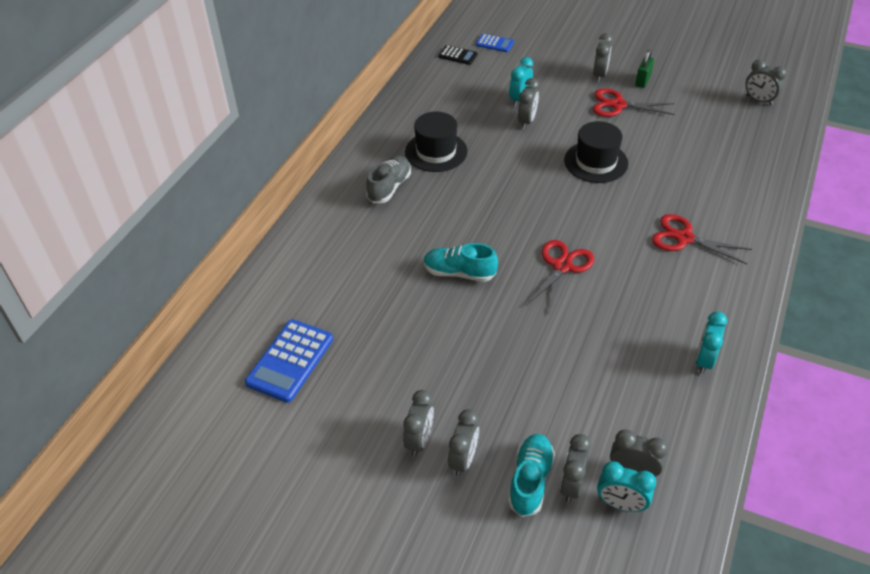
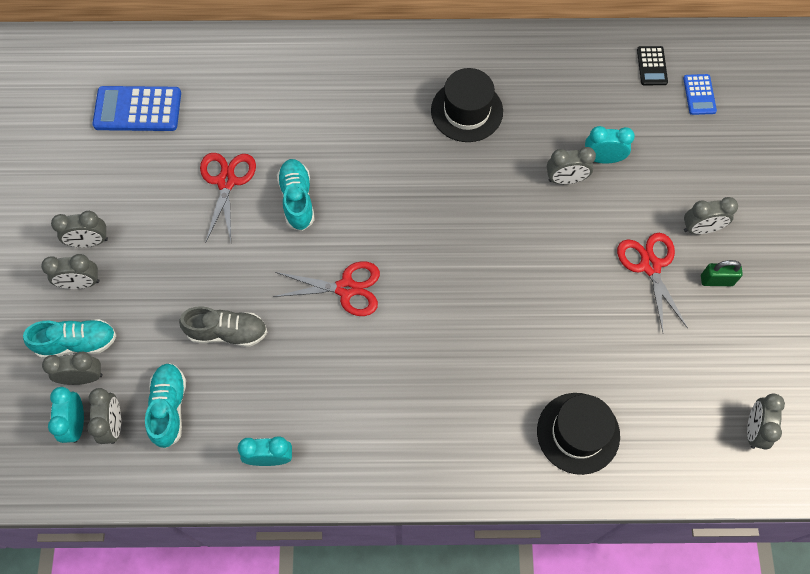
camera: 65 degrees right, 20 degrees up
grey shoe [366,156,411,203] -> grey shoe moved to [179,306,267,347]
black hat [564,121,628,183] -> black hat moved to [537,393,620,475]
red scissors [652,214,752,264] -> red scissors moved to [200,153,256,243]
none -> turquoise shoe [145,363,186,448]

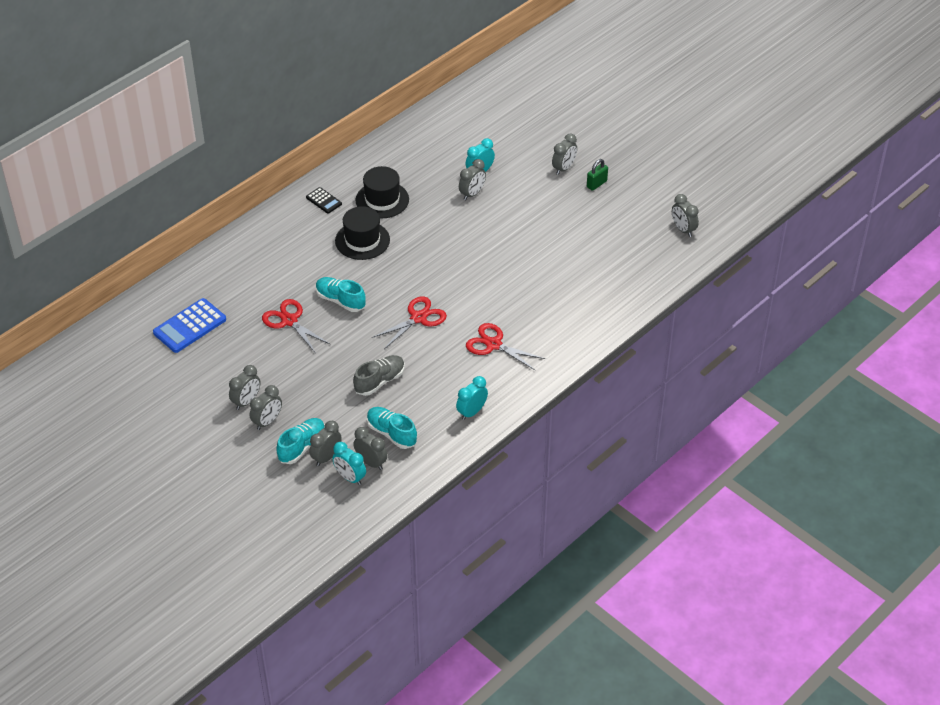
camera: 45 degrees left, 20 degrees down
black hat [537,393,620,475] -> black hat moved to [335,206,390,260]
red scissors [617,233,688,332] -> red scissors moved to [466,323,545,371]
black calculator [637,46,668,85] -> black calculator moved to [306,187,342,214]
blue calculator [683,74,717,115] -> none

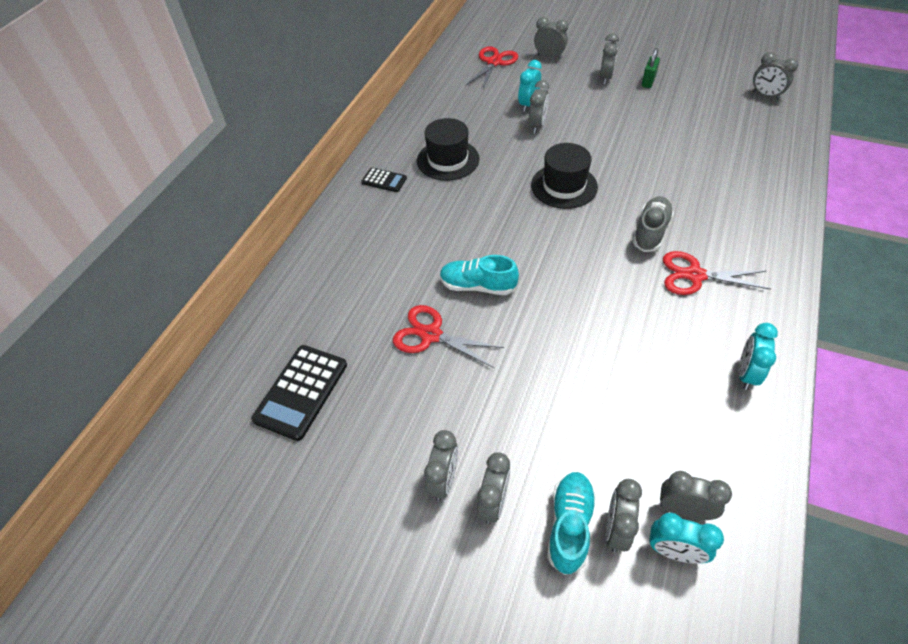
camera: 20 degrees left, 5 degrees up
blue calculator [153,298,226,353] -> black calculator [251,345,347,441]
black hat [335,206,390,260] -> black hat moved to [531,143,598,209]
grey shoe [353,355,405,396] -> grey shoe moved to [633,196,674,252]
turquoise shoe [367,407,417,449] -> none
red scissors [372,296,447,349] -> red scissors moved to [465,46,518,89]
none -> grey clock [534,17,568,59]

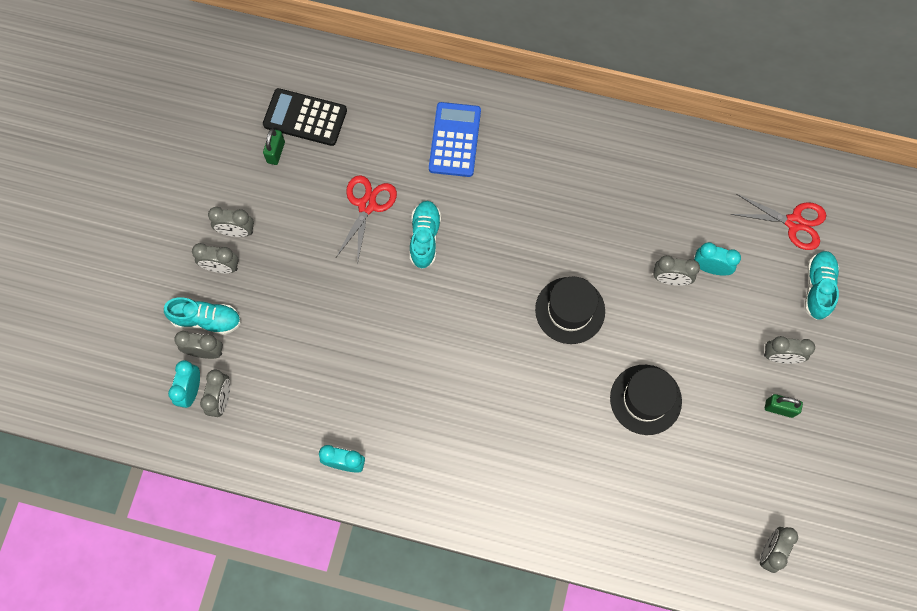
camera: 80 degrees right, 20 degrees up
black calculator [361,168,407,192] -> none
black hat [417,118,479,181] -> black hat moved to [610,365,682,435]
grey clock [534,17,568,59] -> turquoise shoe [805,251,839,320]
grey shoe [633,196,674,252] -> none
red scissors [663,251,771,295] -> none
none -> green padlock [263,129,285,165]
none -> blue calculator [429,102,481,177]

